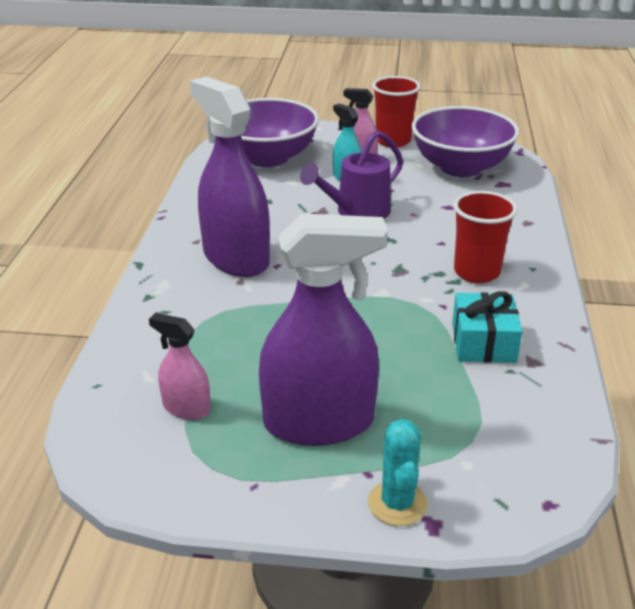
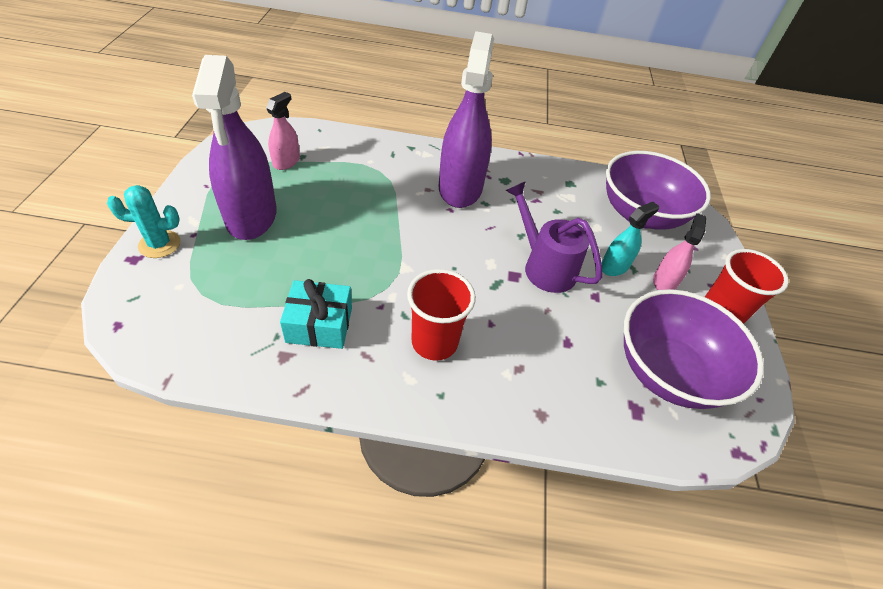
camera: 85 degrees right, 15 degrees up
purple spray bottle [190,77,270,277] -> purple spray bottle turned 45 degrees counterclockwise [439,31,494,208]

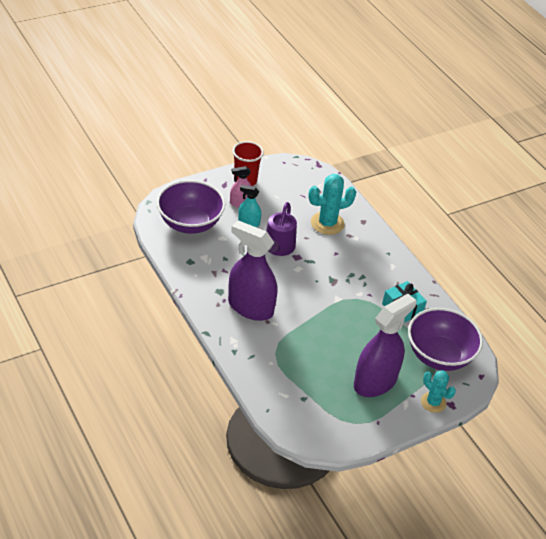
camera: 125 degrees left, 5 degrees down
pink spray bottle [266,92,300,170] -> none
red cup [407,269,476,361] -> none
purple spray bottle [439,31,494,208] -> purple spray bottle turned 60 degrees clockwise [228,220,277,321]
purple bowl [624,289,764,409] -> purple bowl moved to [408,308,483,371]
none -> turquoise cactus [308,174,356,235]

